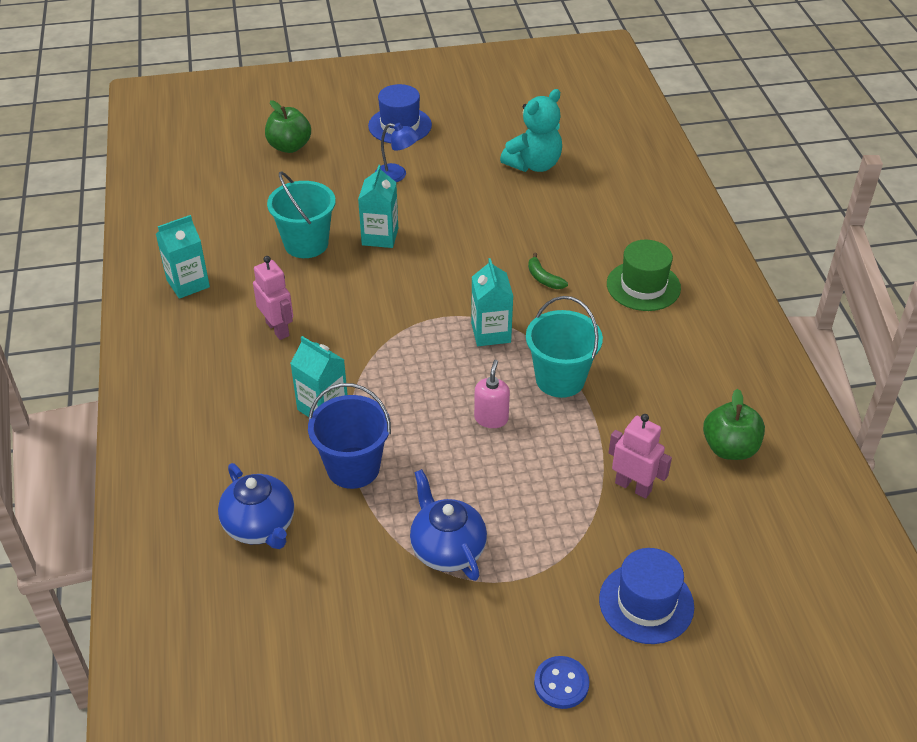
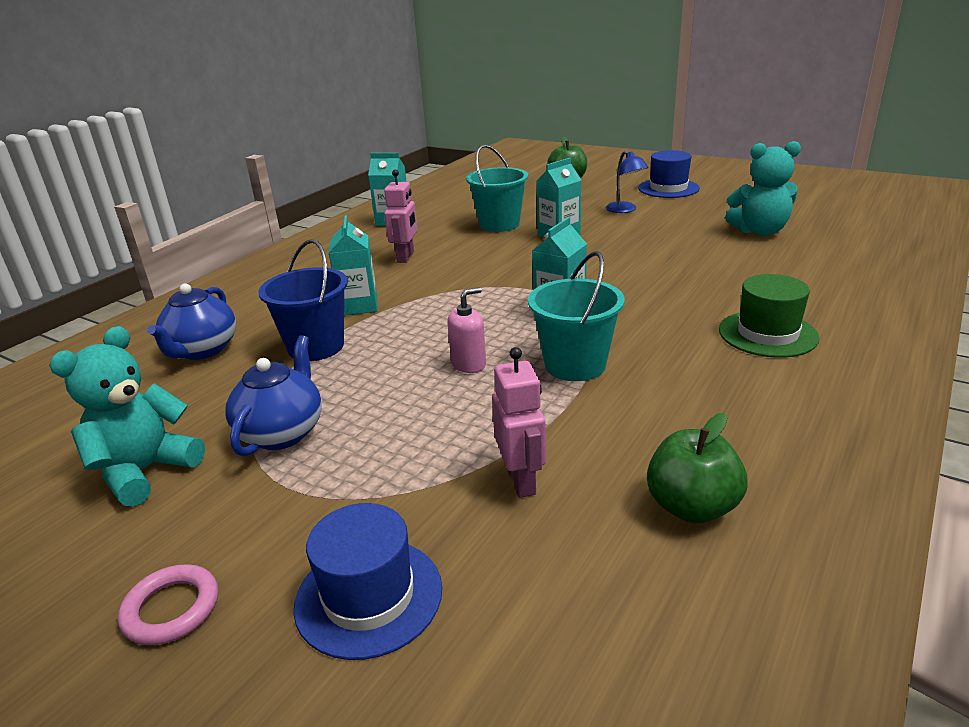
camera: 45 degrees right, 15 degrees down
green banana [528,253,568,289] -> none
blue button [534,656,589,709] -> pink ring [118,564,218,645]
none -> turquoise teddy bear [49,326,205,506]

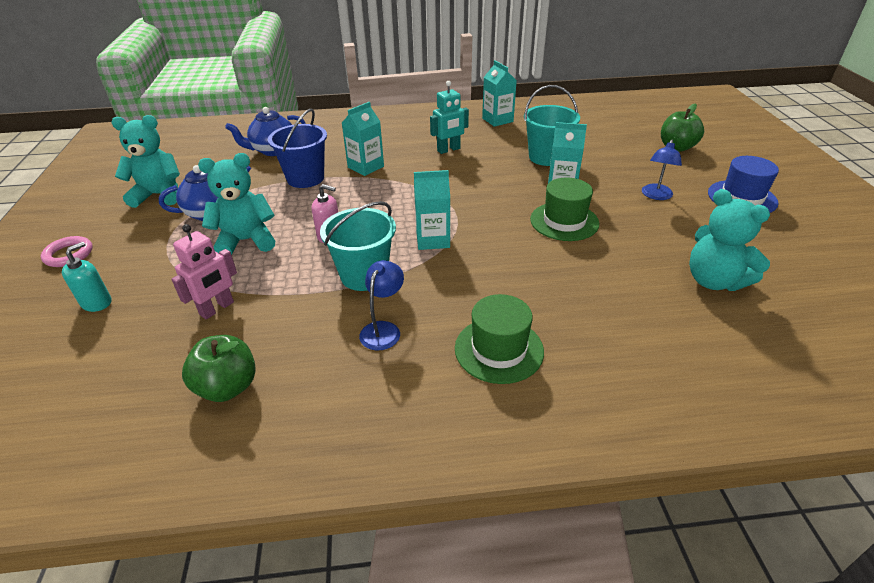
camera: 50 degrees right, 10 degrees up
blue hat [294,503,442,660] -> turquoise soap dispenser [62,242,111,312]
pink robot [384,170,418,263] -> turquoise robot [430,81,469,154]
none -> turquoise teddy bear [198,153,275,255]
none -> blue lamp [359,260,404,350]
none -> green hat [530,177,599,241]

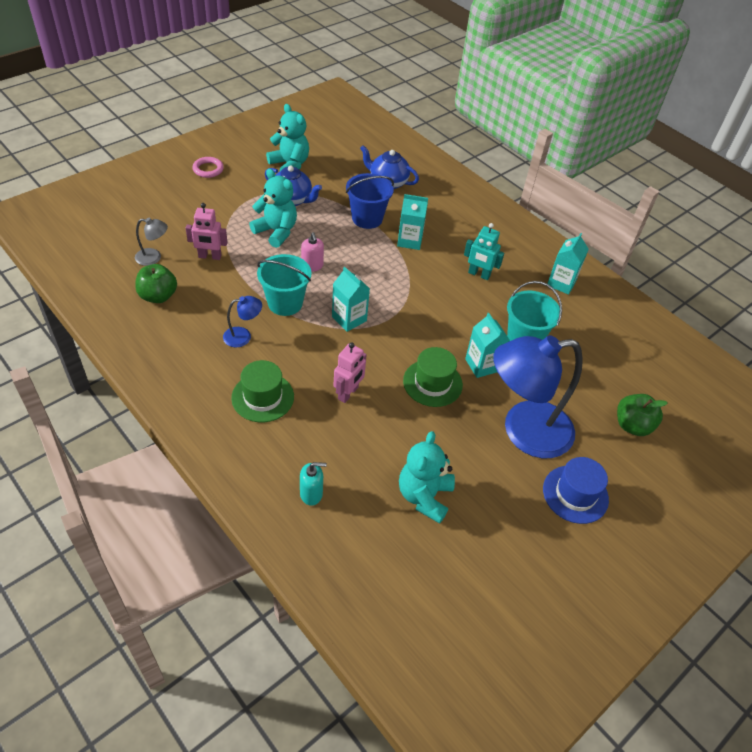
camera: 50 degrees right, 10 degrees up
turquoise soap dispenser [62,242,111,312] -> turquoise soap dispenser moved to [300,462,327,506]
blue lamp [642,140,682,200] -> blue lamp [493,335,583,458], size x2.40
none -> grey lamp [135,218,168,266]
none -> pink robot [333,342,367,403]

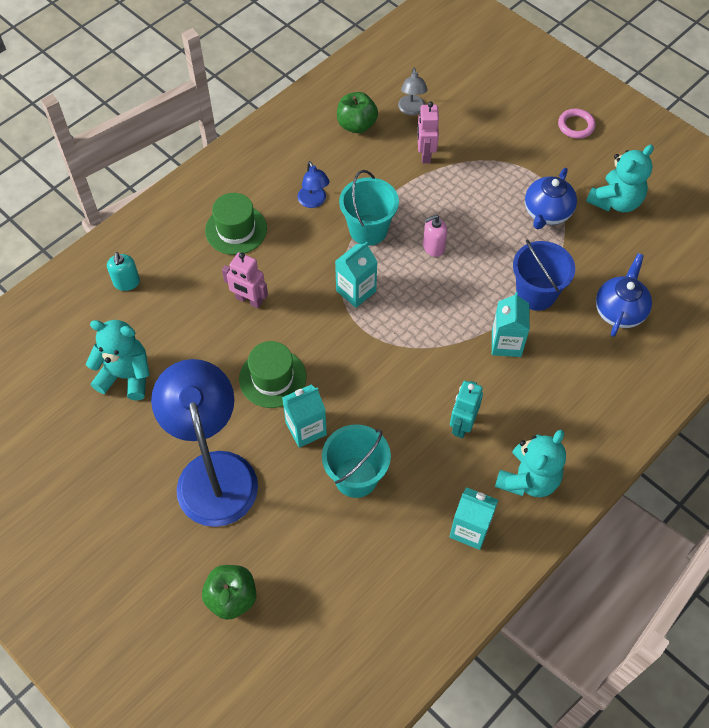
camera: 90 degrees right, 10 degrees up
turquoise teddy bear [249,169,297,248] -> turquoise teddy bear moved to [495,430,566,497]
blue hat [543,457,609,524] -> none

